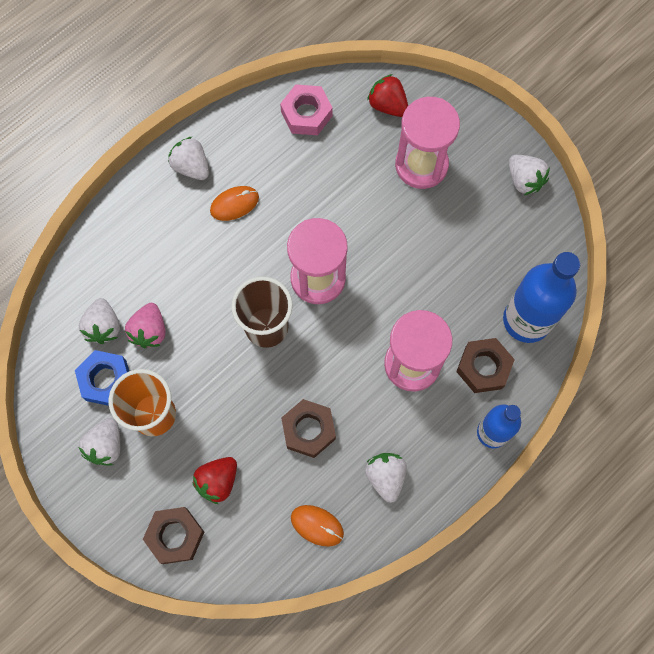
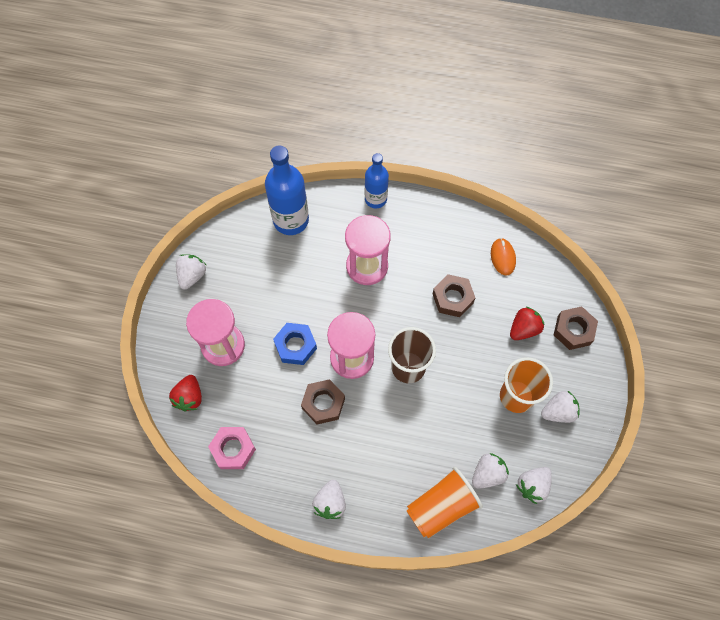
camera: 125 degrees left, 5 degrees down
blue nut [75,350,129,406] -> blue nut moved to [273,323,317,365]
pink strawberry [125,303,165,348] -> none
red strawberry [192,457,237,504] -> red strawberry turned 45 degrees counterclockwise [510,307,544,340]
orange mouse [210,186,259,221] -> none
white strawberry [365,453,407,503] -> white strawberry moved to [516,467,552,504]
brown nut [456,338,515,393] -> brown nut moved to [301,379,345,425]
none -> orange cup [406,467,483,538]

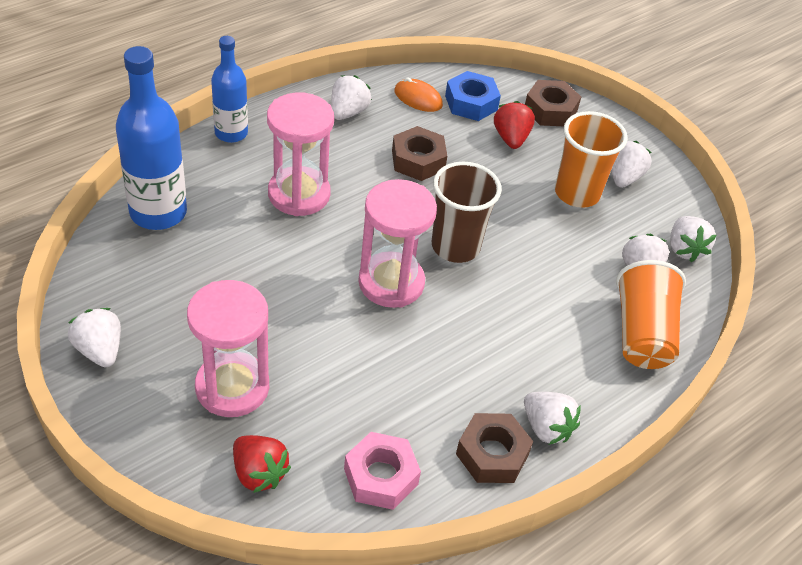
camera: 55 degrees left, 20 degrees down
blue nut [273,323,317,365] -> blue nut moved to [445,71,501,121]
brown nut [301,379,345,425] -> brown nut moved to [456,413,533,483]
none -> white strawberry [331,75,372,120]

